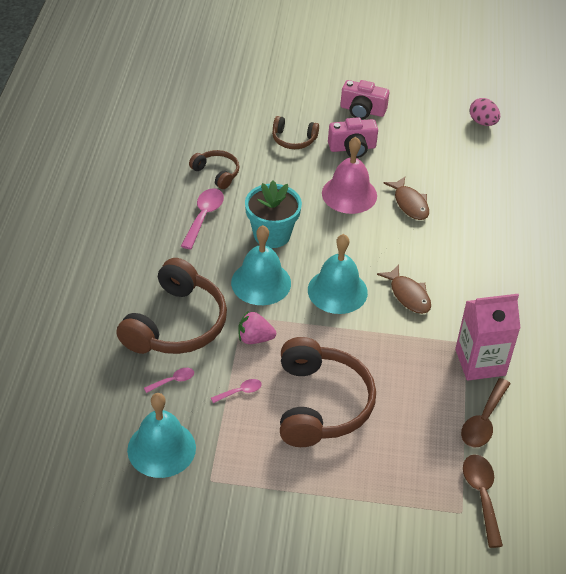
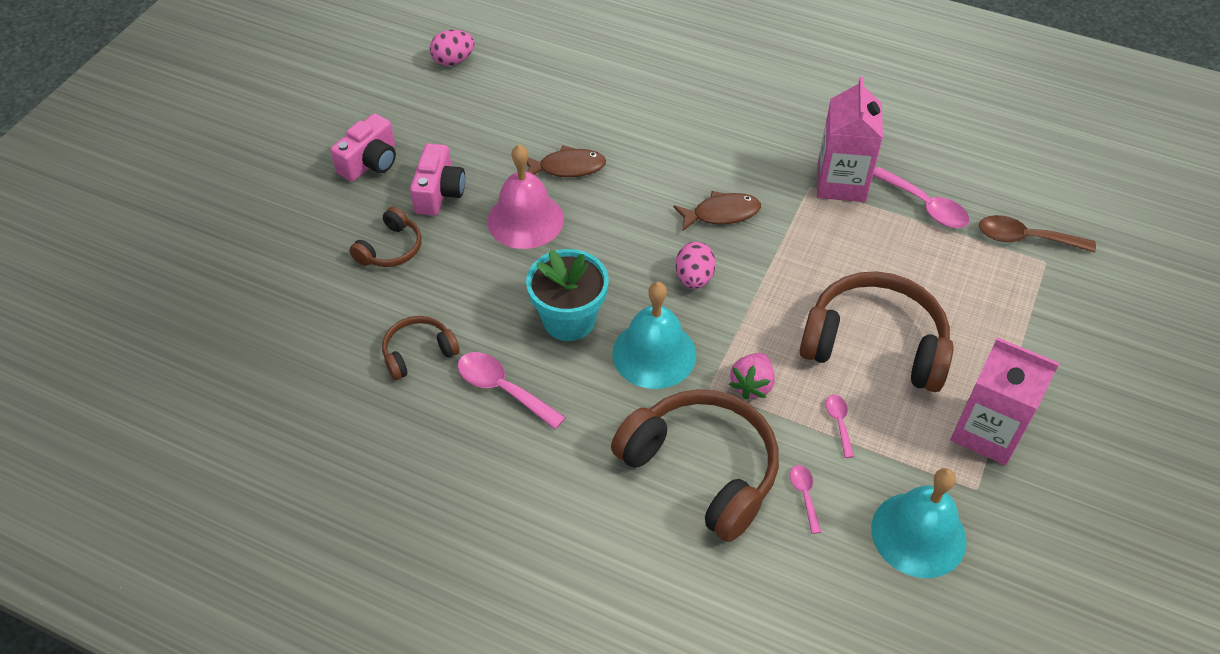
camera: 70 degrees left, 5 degrees up
turquoise bell [308,234,368,314] -> pink egg [675,242,716,289]
brown spoon [461,378,511,448] -> pink spoon [873,167,969,228]
none -> pink carton [951,337,1059,465]

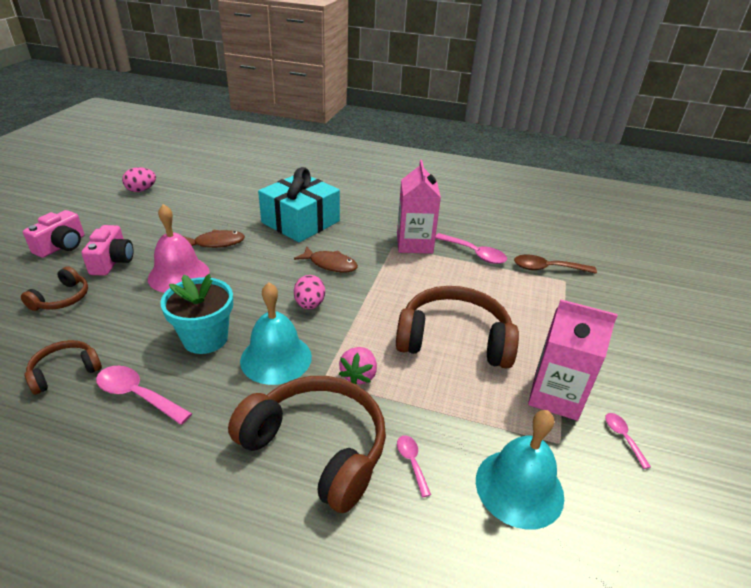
camera: 10 degrees left, 15 degrees down
brown fish [673,191,761,232] -> brown fish turned 45 degrees clockwise [294,246,358,272]
pink spoon [825,395,854,458] -> pink spoon moved to [605,413,651,469]
none -> turquoise gift [258,167,340,242]

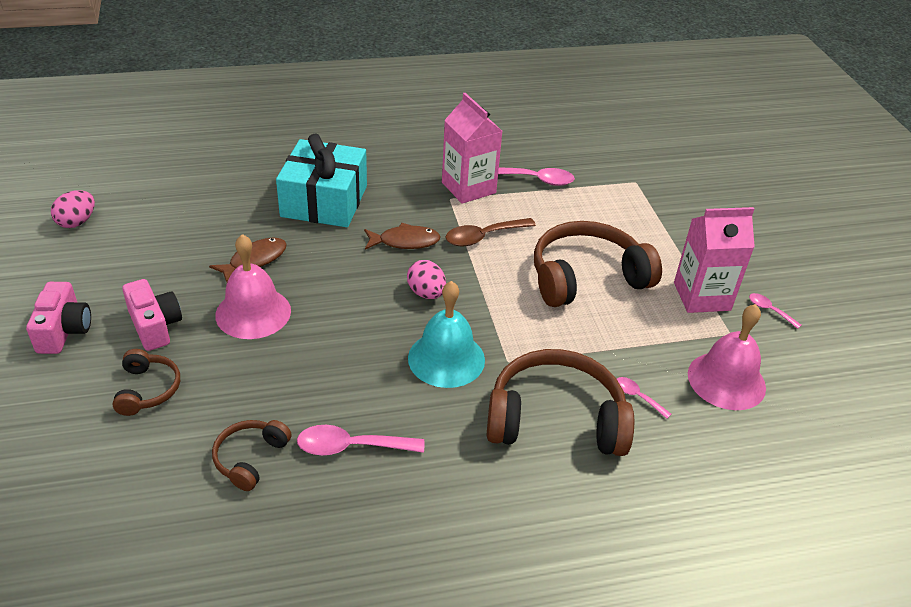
camera: 30 degrees left, 5 degrees up
turquoise flower pot [160,274,233,354] -> none
pink strawberry [339,347,377,385] -> none
turquoise bell [476,410,564,530] -> pink bell [688,304,766,410]
brown spoon [514,255,597,274] -> brown spoon moved to [445,218,536,246]

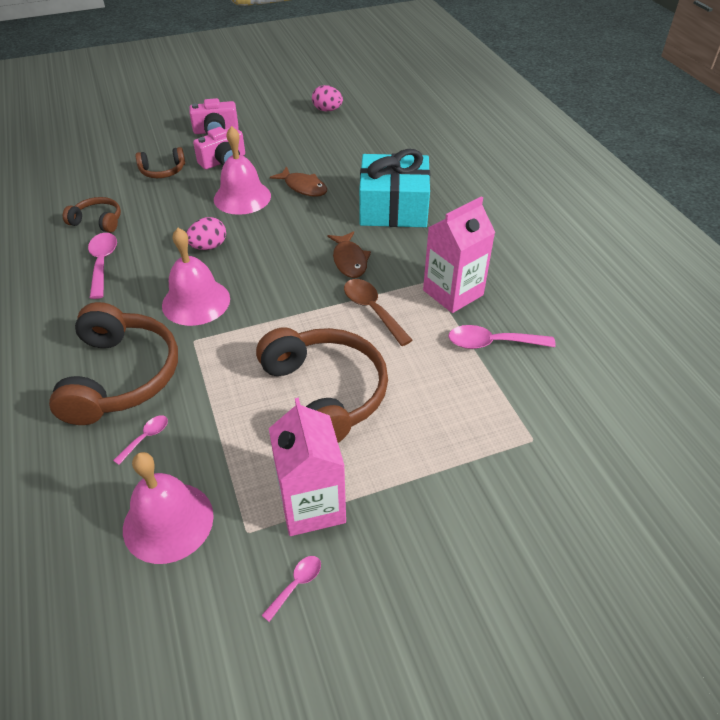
camera: 85 degrees right, 5 degrees up
pink egg [407,260,446,299] -> pink egg moved to [187,217,226,250]
turquoise bell [408,281,485,388] -> pink bell [162,228,230,326]
pink spoon [498,168,575,186] -> pink spoon turned 90 degrees clockwise [448,325,556,349]

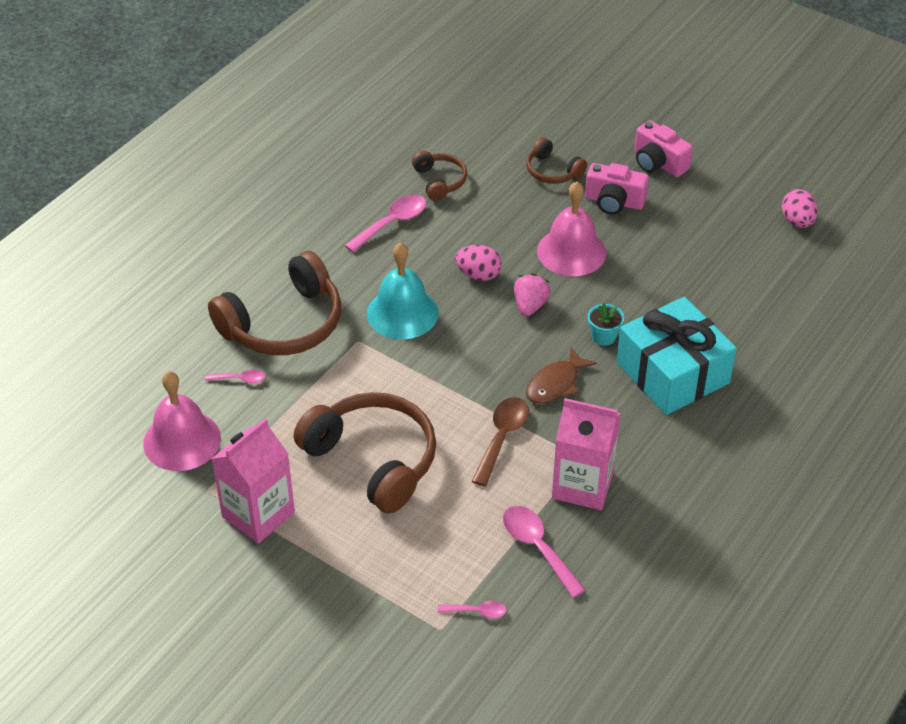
camera: 55 degrees right, 0 degrees up
pink bell [162,228,230,326] -> turquoise bell [367,243,439,339]
brown headphones [256,327,388,443] -> brown headphones turned 75 degrees counterclockwise [294,392,436,514]
pink spoon [261,556,321,622] -> pink spoon moved to [438,601,507,618]
brown fish [270,166,327,197] -> none
none -> pink strawberry [514,273,551,316]
none -> turquoise flower pot [588,303,624,346]

